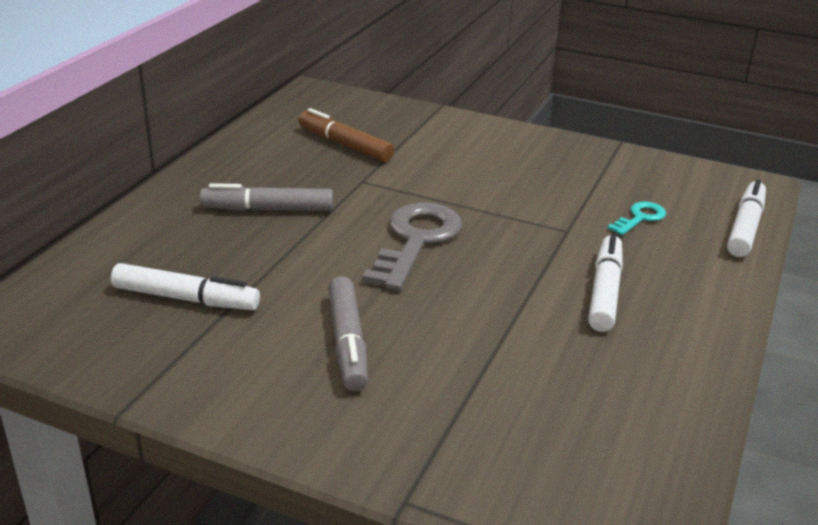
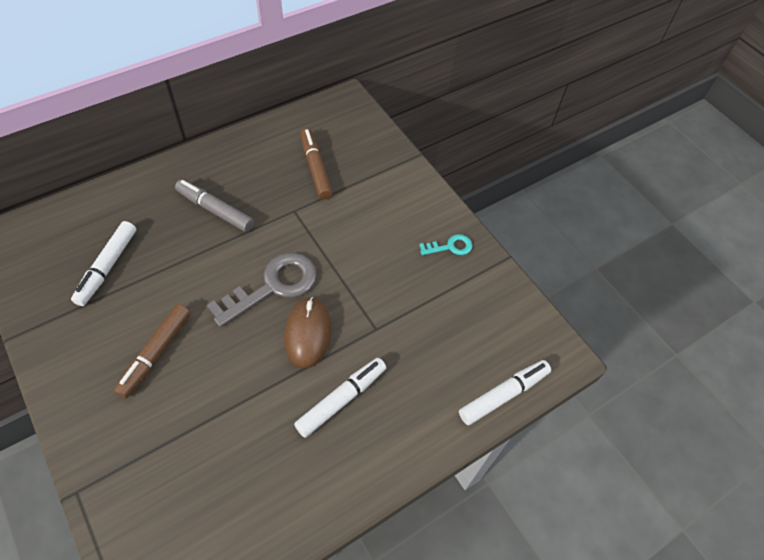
camera: 30 degrees right, 25 degrees up
white marker [111,263,260,310] -> white marker turned 60 degrees clockwise [71,221,136,306]
grey marker [328,276,368,392] -> brown marker [113,304,191,399]
turquoise key [607,202,666,235] -> turquoise key moved to [419,234,473,255]
none -> brown mouse [284,297,331,369]

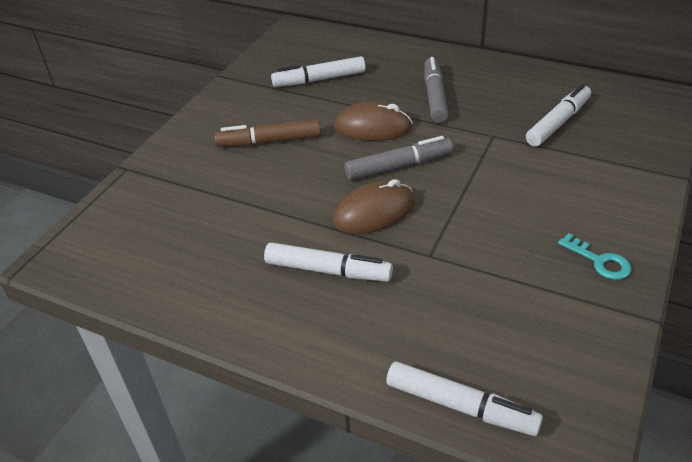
camera: 65 degrees right, 15 degrees down
grey key [207,253,317,327] -> grey marker [344,136,453,180]
brown marker [300,128,333,200] -> white marker [526,84,591,146]
none -> brown mouse [334,102,413,141]

